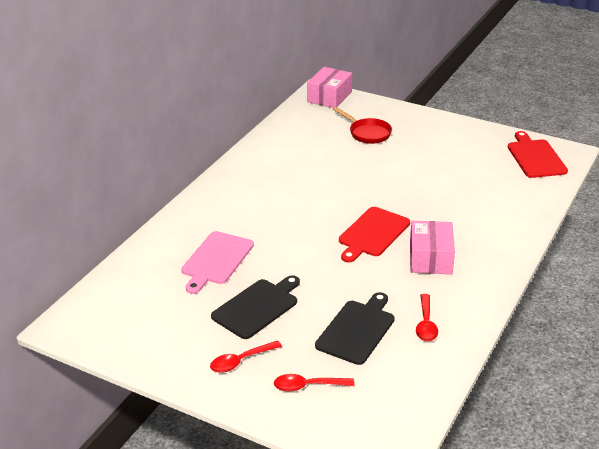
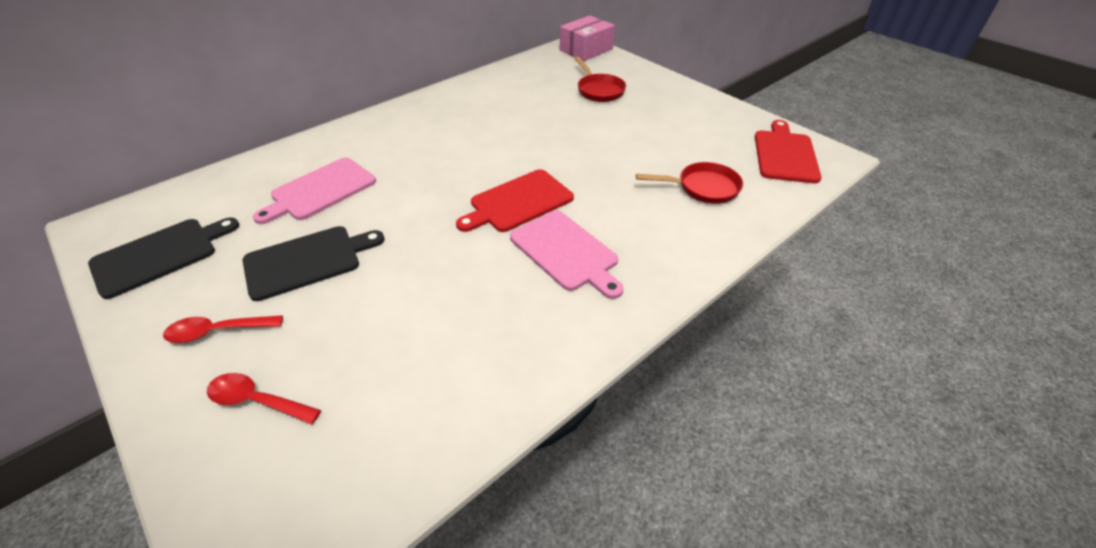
camera: 20 degrees right, 10 degrees up
black cutting board [315,292,394,365] -> black cutting board moved to [88,217,239,299]
pink box [410,221,455,274] -> pink cutting board [510,210,624,299]
red spoon [416,294,438,341] -> none
none -> red pan [636,162,743,204]

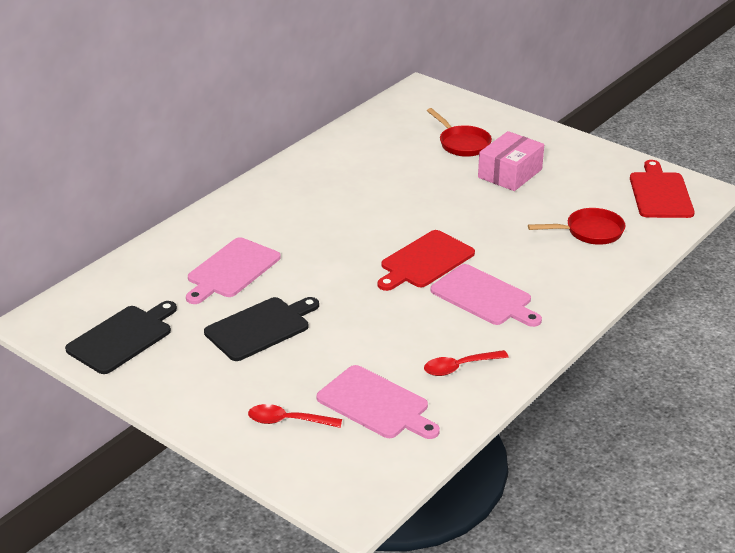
camera: 10 degrees left, 10 degrees down
red spoon [163,315,283,343] -> red spoon moved to [424,350,509,376]
pink box [560,15,615,61] -> pink box moved to [478,131,544,191]
none -> pink cutting board [317,365,440,439]

